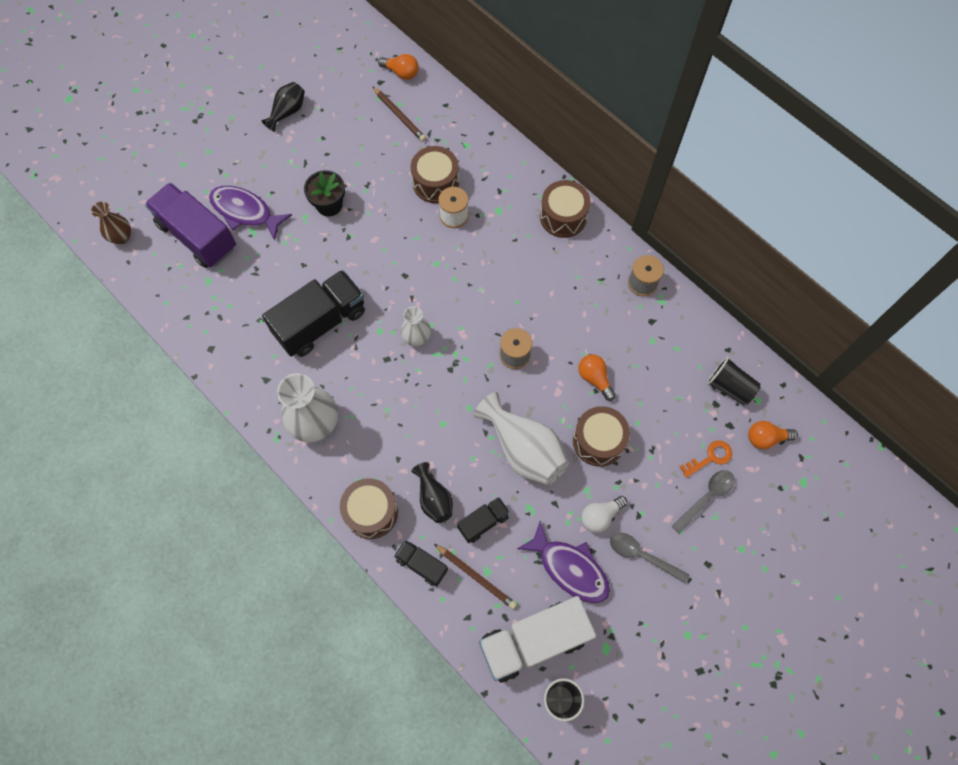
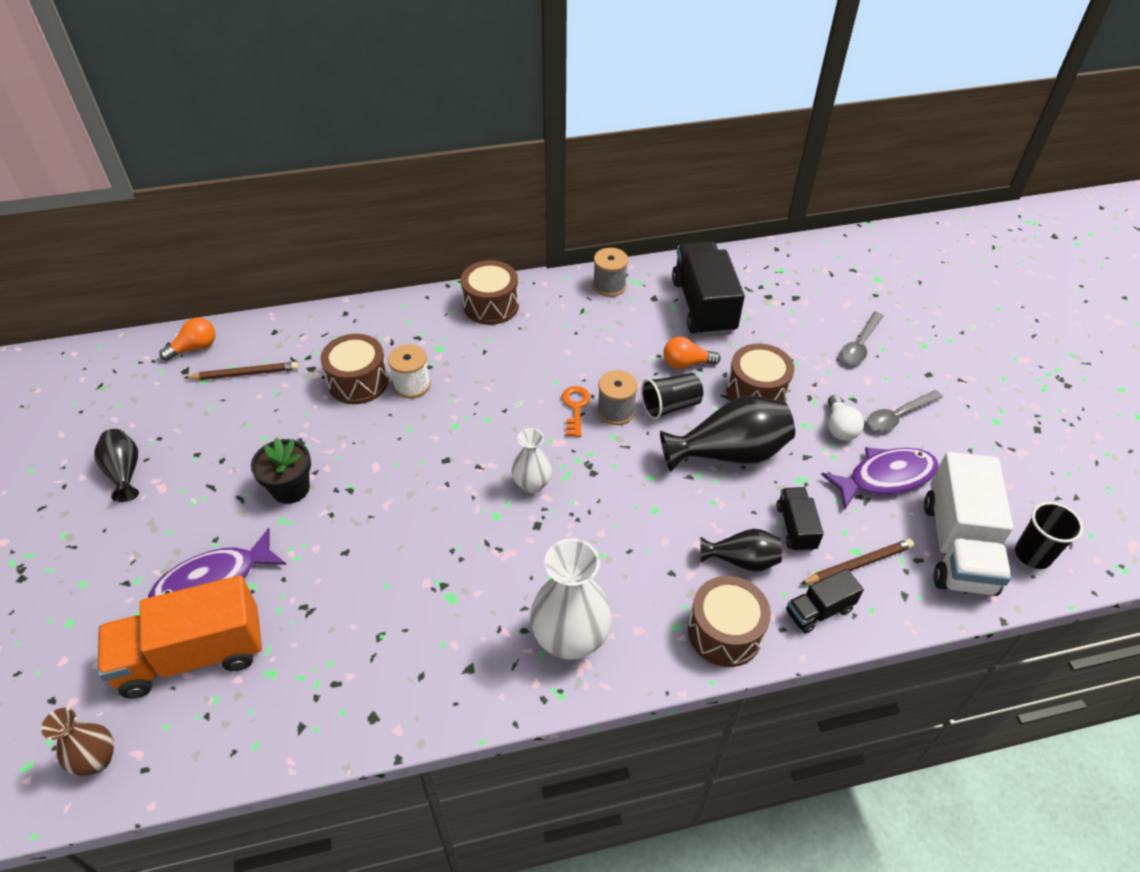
camera: 60 degrees left, 20 degrees down
purple truck [145,183,236,268] -> orange truck [98,575,262,698]
black truck [262,270,365,357] -> black truck moved to [672,241,745,337]
white vase [474,392,569,485] -> black vase [660,396,795,472]
grey spoon [672,470,735,533] -> grey spoon turned 135 degrees counterclockwise [841,312,884,364]
orange key [680,440,732,478] -> orange key moved to [562,386,591,437]
black cup [707,356,761,405] -> black cup moved to [641,373,703,420]
orange light bulb [748,421,798,449] -> none

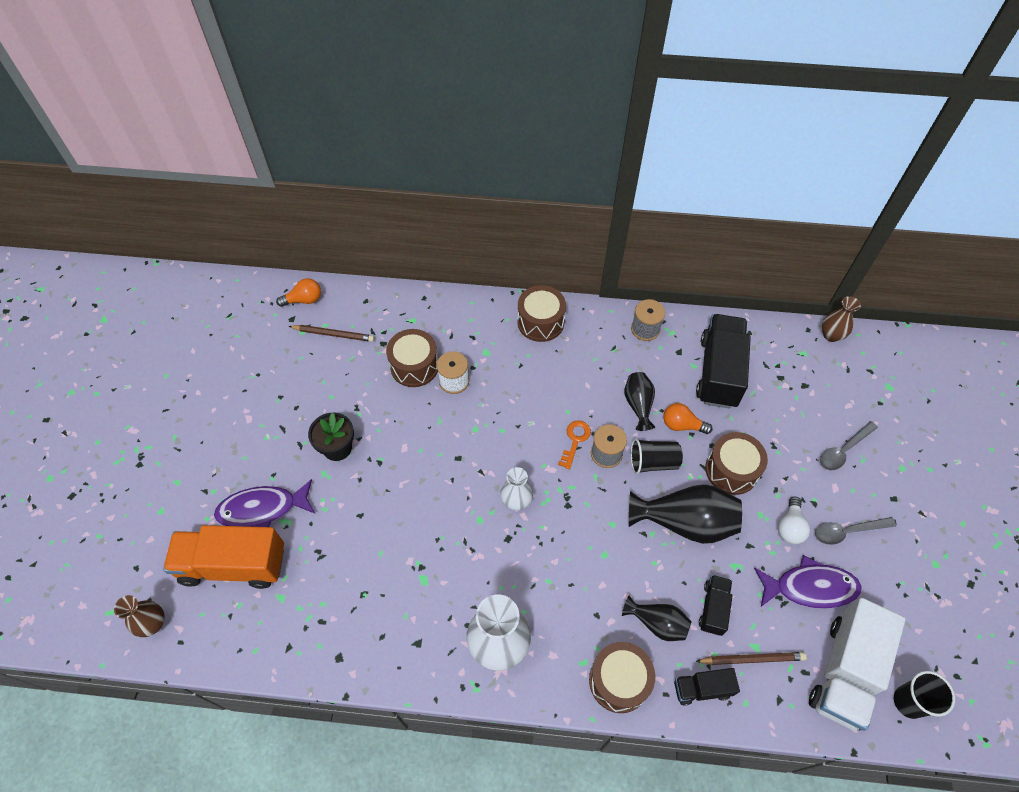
camera: 20 degrees right, 10 degrees up
black vase [94,429,139,502] -> black vase moved to [624,372,655,431]
none -> brown vase [822,296,861,342]

